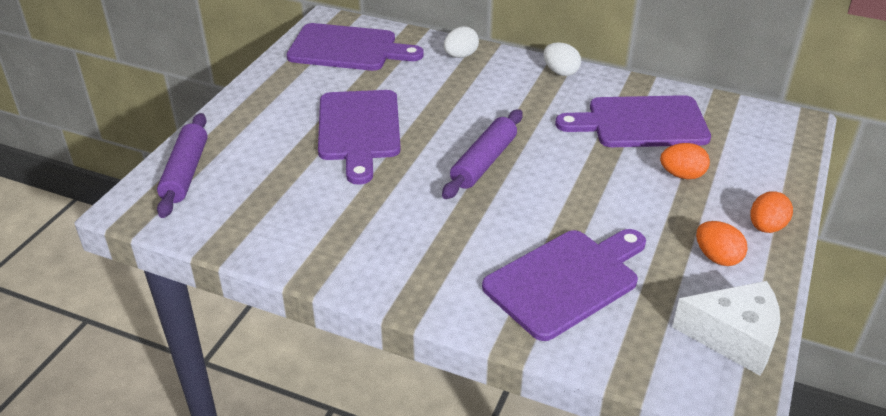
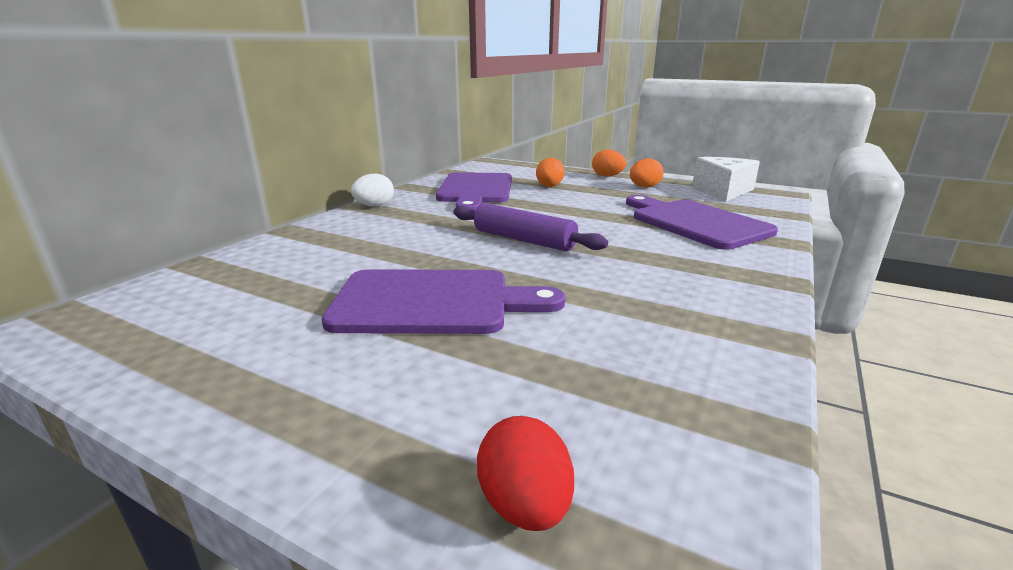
camera: 85 degrees left, 15 degrees down
purple rolling pin [157,113,207,218] -> red egg [477,416,574,531]
purple cutting board [287,23,424,71] -> none
white egg [444,26,479,58] -> none

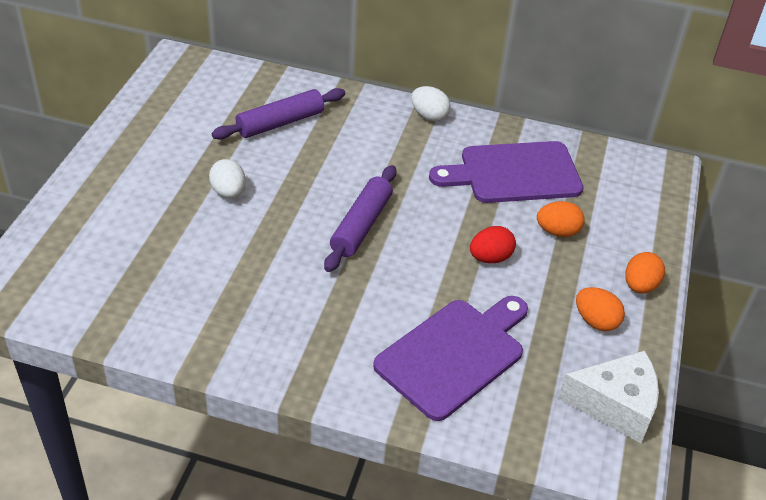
camera: 75 degrees right, 20 degrees up
purple cutting board [322,269,565,334] -> white egg [209,159,246,198]
red egg [477,416,574,531] -> red egg moved to [470,226,516,263]
none -> purple rolling pin [212,88,345,140]

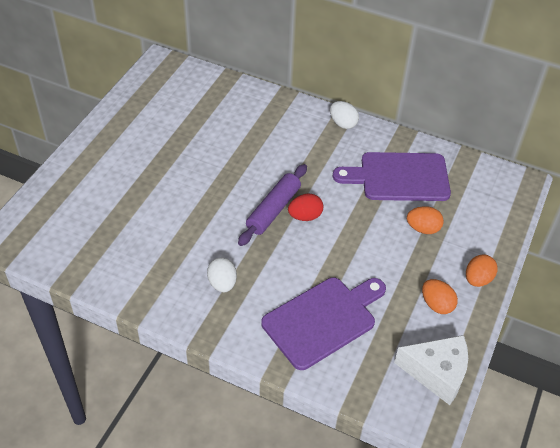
camera: 10 degrees right, 5 degrees up
white egg [209,159,246,198] -> white egg moved to [207,257,237,292]
purple rolling pin [212,88,345,140] -> none
red egg [470,226,516,263] -> red egg moved to [288,194,324,221]

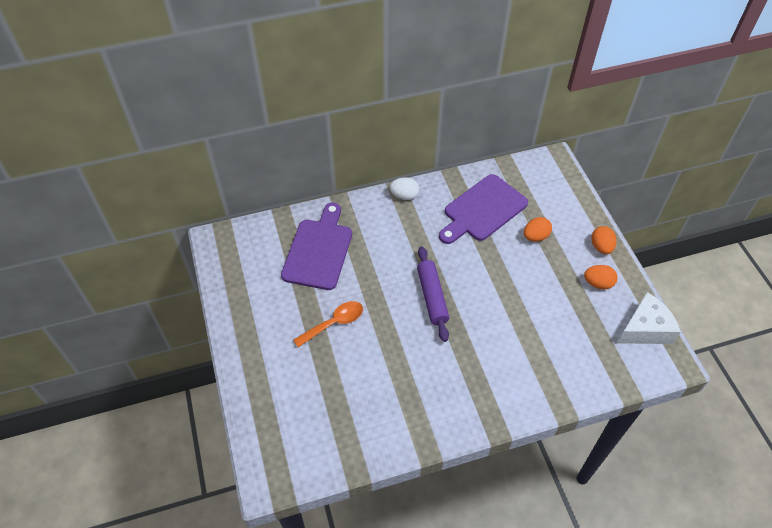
camera: 40 degrees left, 5 degrees up
white egg [207,257,237,292] -> none
purple cutting board [261,277,386,370] -> purple cutting board moved to [281,203,352,290]
red egg [288,194,324,221] -> none
none -> orange spoon [293,301,363,348]

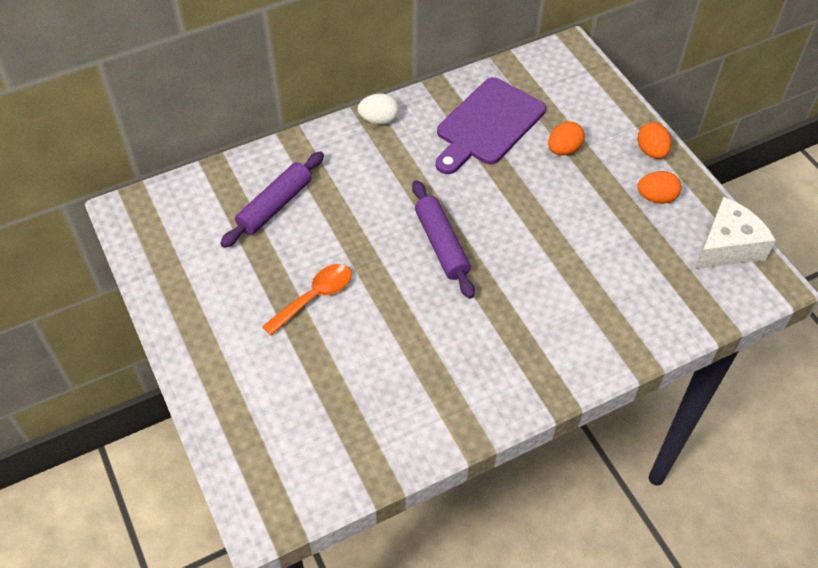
camera: 10 degrees left, 0 degrees up
purple cutting board [281,203,352,290] -> purple rolling pin [220,151,324,248]

